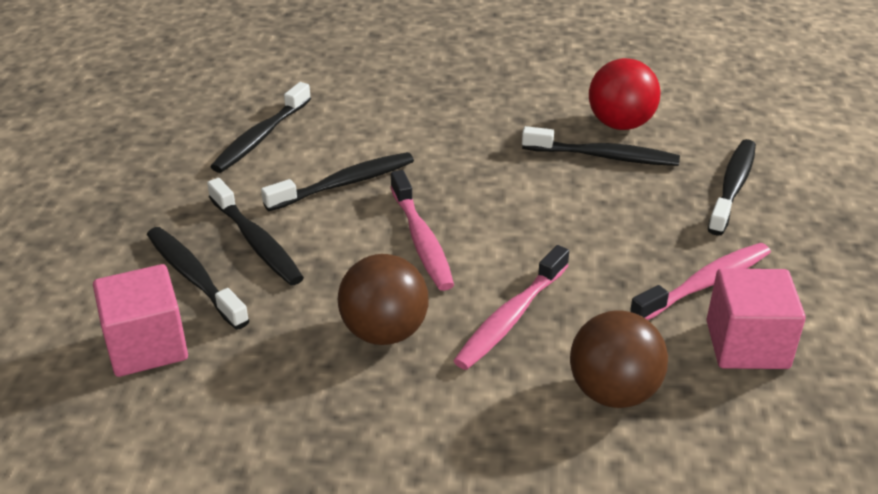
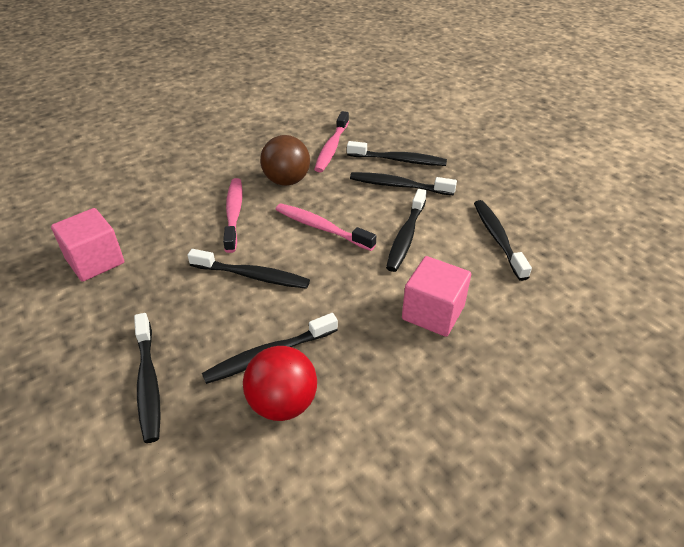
camera: 140 degrees right, 5 degrees up
pink cube [93,264,188,377] -> pink cube moved to [402,256,471,337]
brown ball [570,310,668,408] -> none
pink toothbrush [630,243,771,320] -> pink toothbrush moved to [314,111,349,172]
none -> black toothbrush [187,249,310,289]

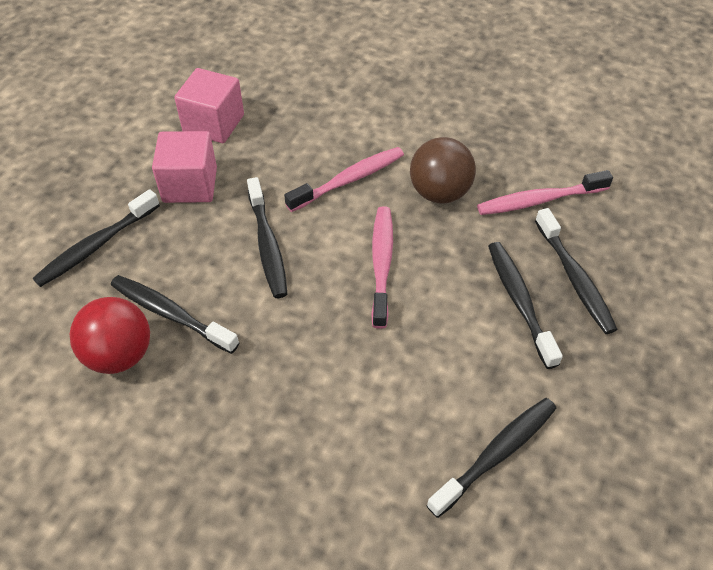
camera: 60 degrees right, 10 degrees up
black toothbrush [386,189,427,272] -> none
pink cube [402,256,471,337] -> pink cube moved to [152,131,217,203]

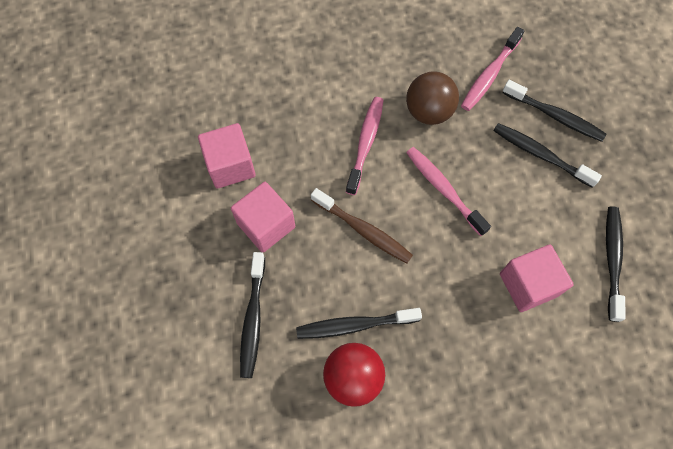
camera: 40 degrees left, 15 degrees up
black toothbrush [247,177,287,298] -> brown toothbrush [311,188,413,263]
none -> pink cube [500,245,574,312]

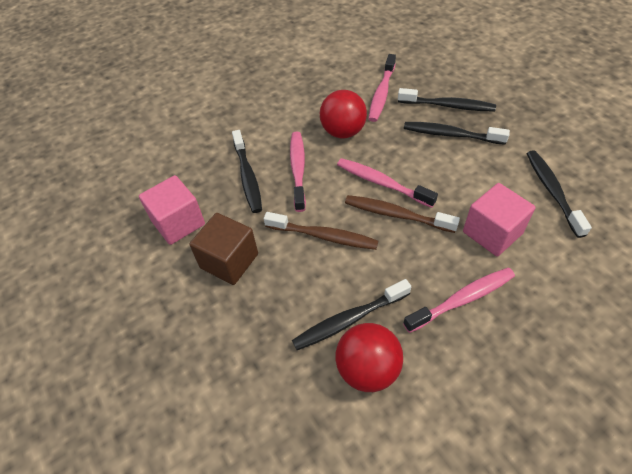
camera: 15 degrees left, 15 degrees down
pink cube [231,182,295,253] -> brown cube [189,213,258,285]
black toothbrush [240,252,265,378] -> black toothbrush moved to [232,130,262,213]
brown ball [406,71,459,125] -> red ball [320,90,367,138]
none -> brown toothbrush [345,195,460,233]
none -> pink toothbrush [403,267,515,333]

